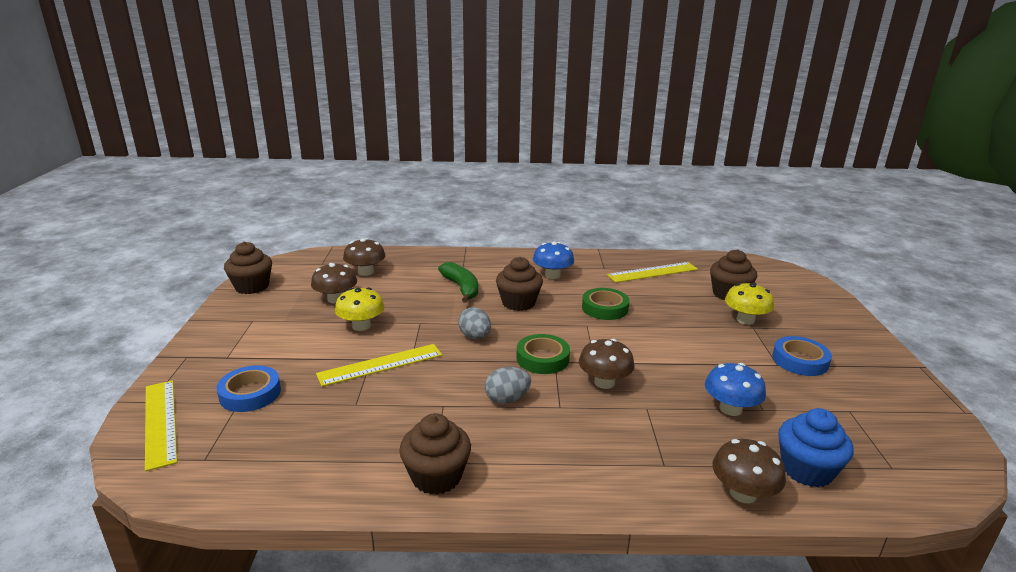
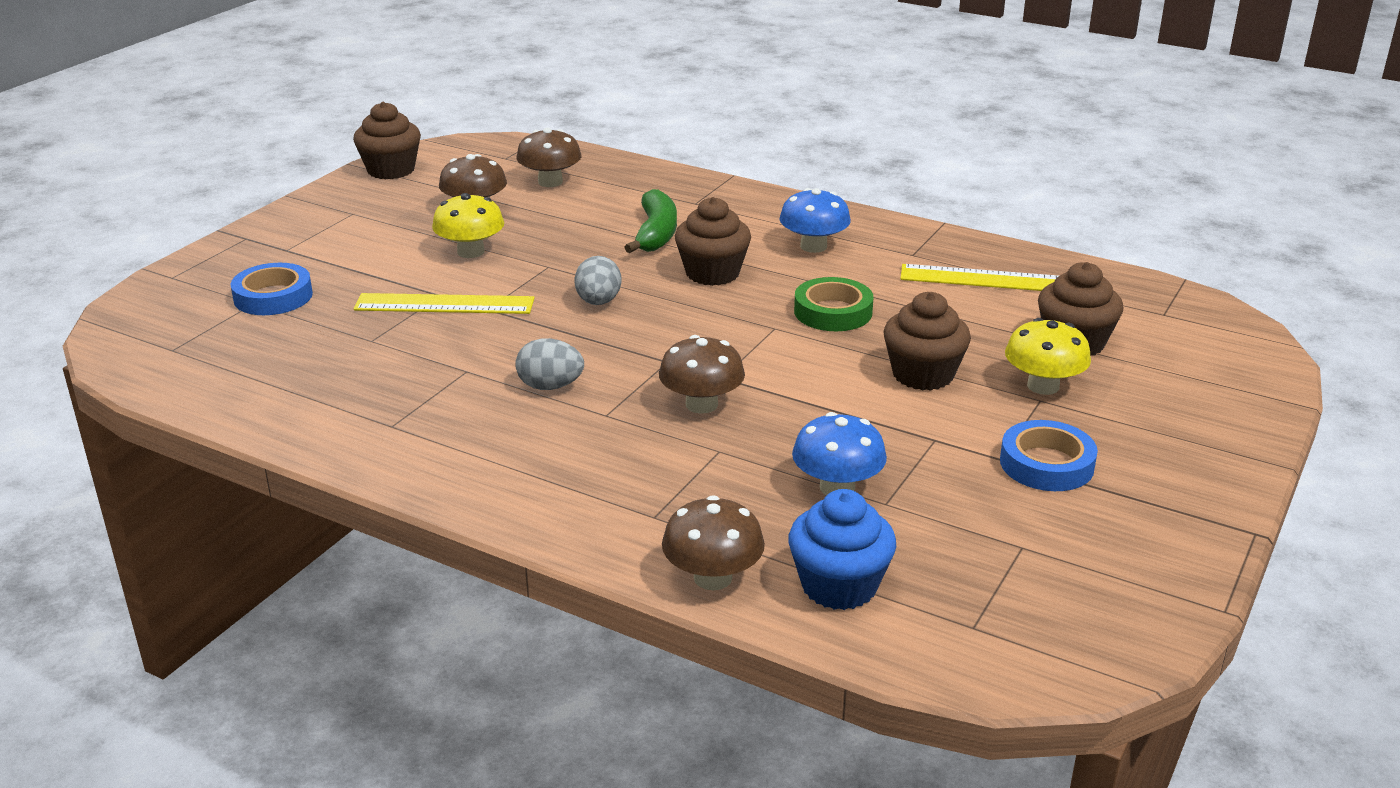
camera: 30 degrees right, 5 degrees up
yellow ruler [145,380,177,471] -> none
brown cupcake [399,413,471,495] -> brown cupcake moved to [883,292,971,391]
green tape [516,334,570,374] -> none

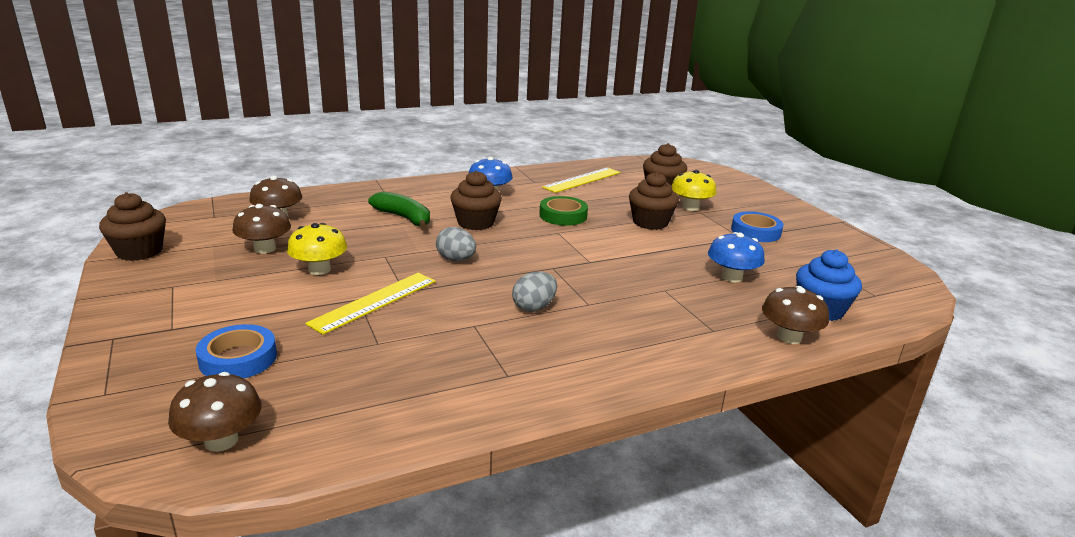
camera: 55 degrees left, 5 degrees down
brown mushroom [659,335,745,414] -> brown mushroom moved to [168,372,262,452]

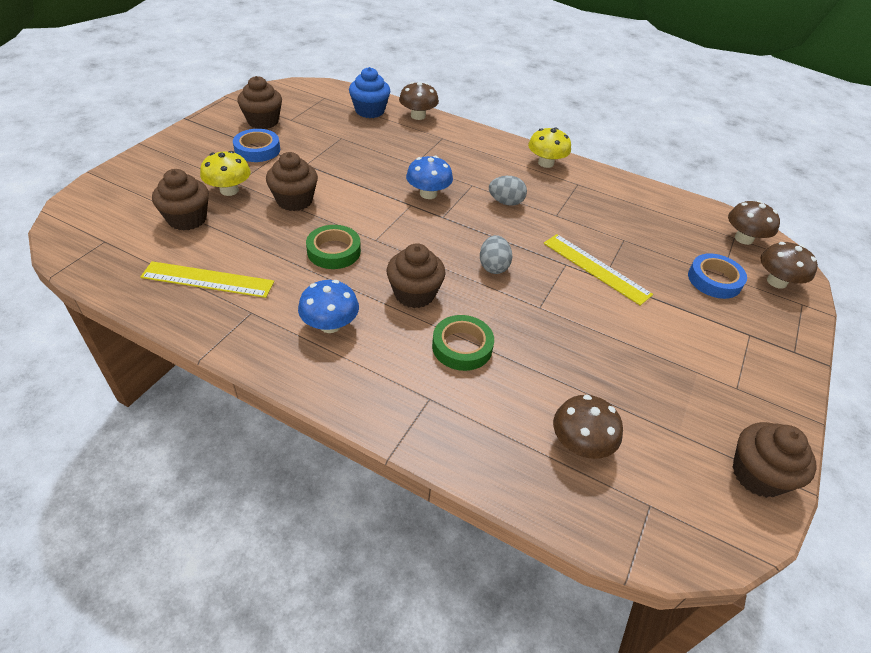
camera: 130 degrees left, 20 degrees up
brown mushroom [232,204,291,254] -> brown mushroom moved to [760,242,818,289]
yellow mushroom [287,223,347,275] -> yellow mushroom moved to [528,128,571,168]
yellow ruler [305,273,436,335] -> yellow ruler turned 45 degrees clockwise [544,234,653,306]
green banana [368,191,430,229] -> green tape [432,315,494,371]
blue mushroom [708,232,765,282] -> blue mushroom moved to [406,156,453,199]
none -> brown cupcake [237,76,282,129]

